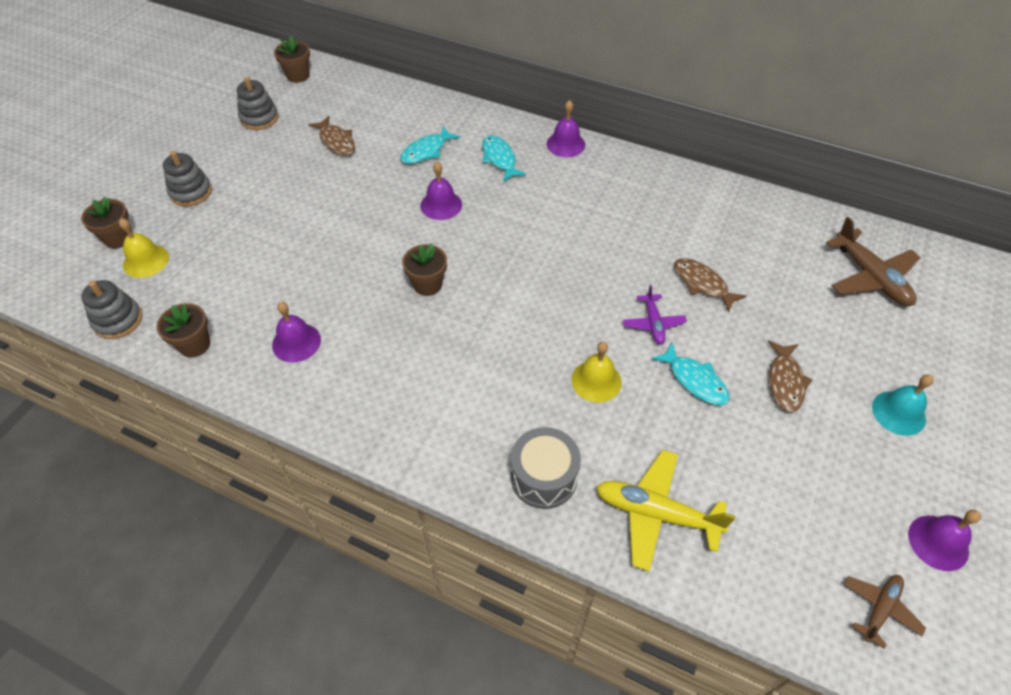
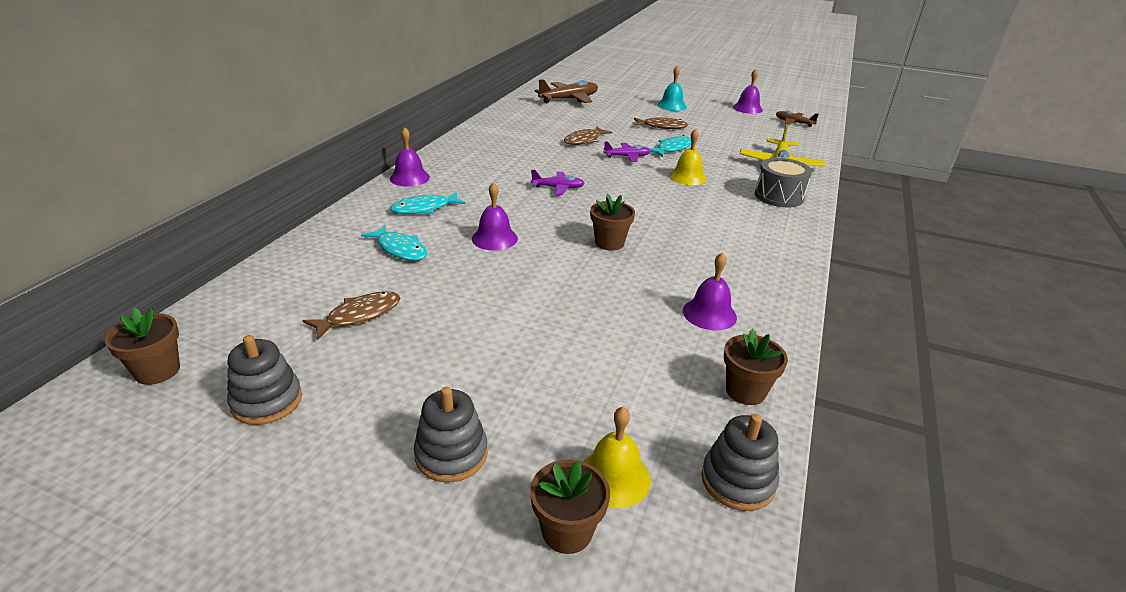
camera: 95 degrees left, 20 degrees down
none -> purple plane [531,170,585,195]

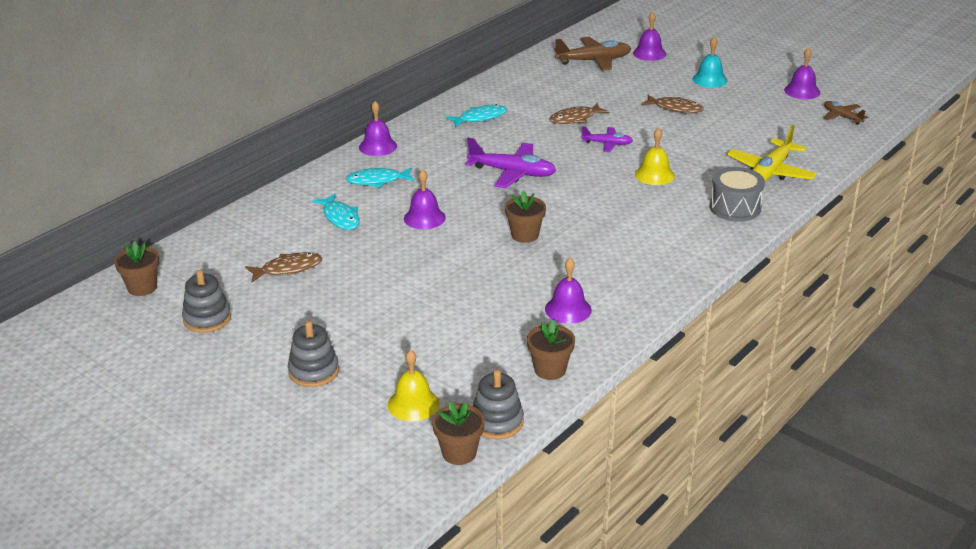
camera: 20 degrees right, 0 degrees up
brown flower pot [530,459,610,554] -> brown flower pot moved to [432,402,485,465]
purple plane [531,170,585,195] -> purple plane [465,138,556,188], size x1.73
turquoise fish [650,135,691,157] -> turquoise fish moved to [446,104,507,127]
none -> purple bell [633,12,666,61]

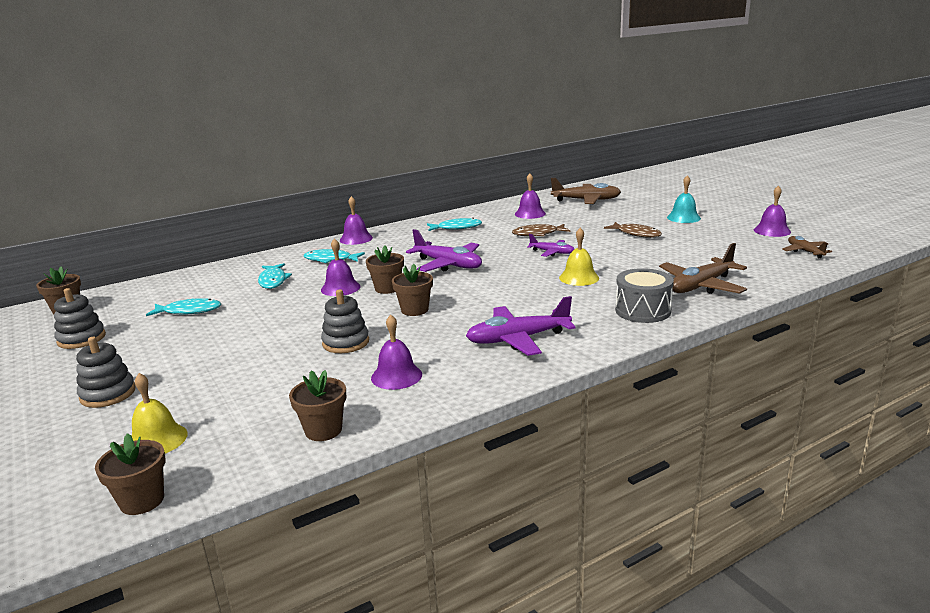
camera: 20 degrees right, 10 degrees down
brown fish [245,252,322,282] -> turquoise fish [146,298,221,316]
grey stacking toy [473,370,524,439] -> grey stacking toy moved to [321,289,369,353]
purple bell [633,12,666,61] -> purple bell moved to [515,174,546,219]
yellow plane [727,125,817,181] -> brown plane [659,243,747,294]
none -> brown flower pot [366,245,404,294]
none -> purple plane [466,296,576,356]

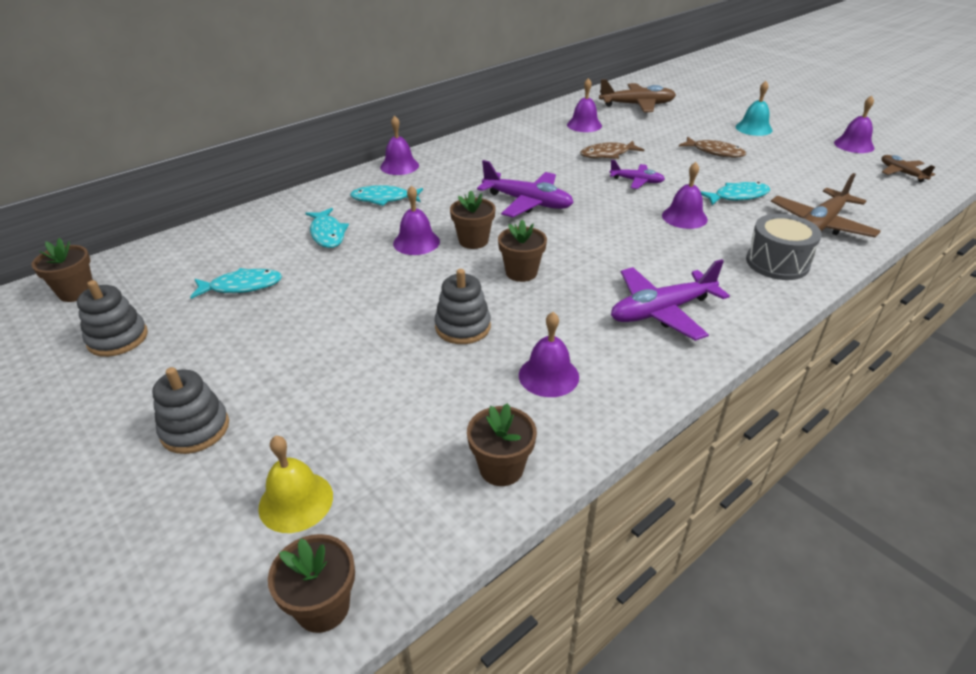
camera: 10 degrees left, 15 degrees up
turquoise fish [427,218,482,231] -> turquoise fish moved to [700,182,770,205]
yellow bell [559,228,599,286] -> purple bell [662,162,708,229]

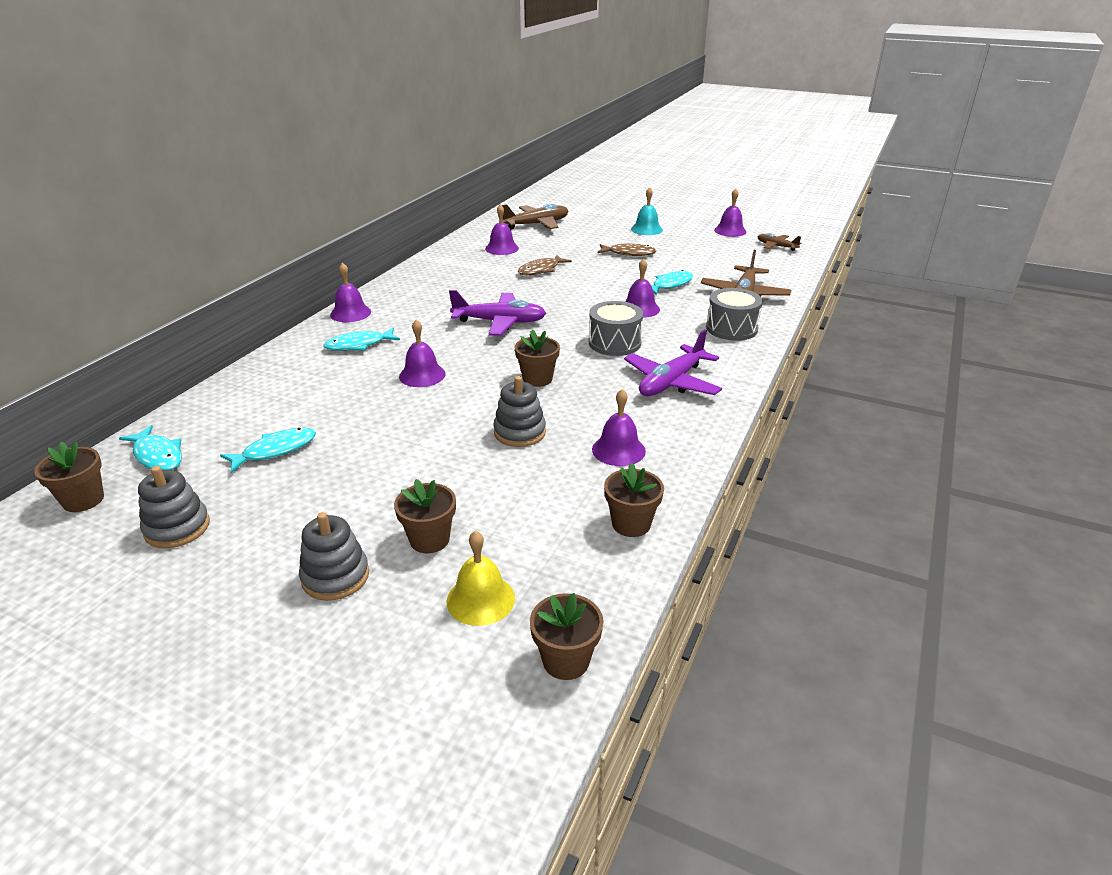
camera: 25 degrees left, 5 degrees down
turquoise fish [306,208,349,248] -> turquoise fish moved to [119,425,182,470]
brown flower pot [450,190,496,249] -> brown flower pot moved to [394,479,456,553]
purple plane [610,160,665,189] -> none
none -> grey drum [589,301,643,356]

